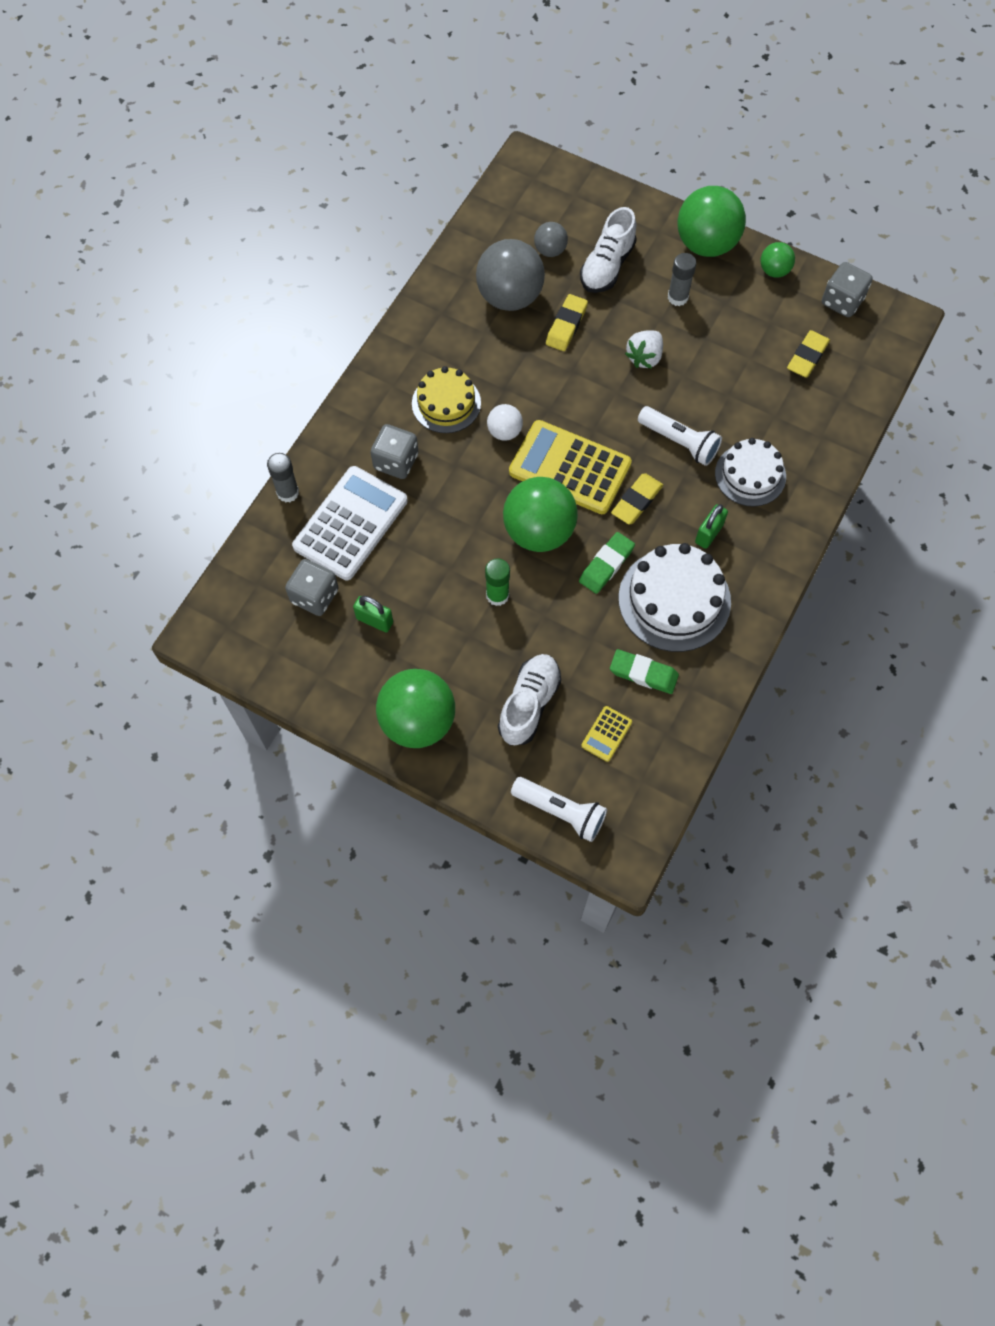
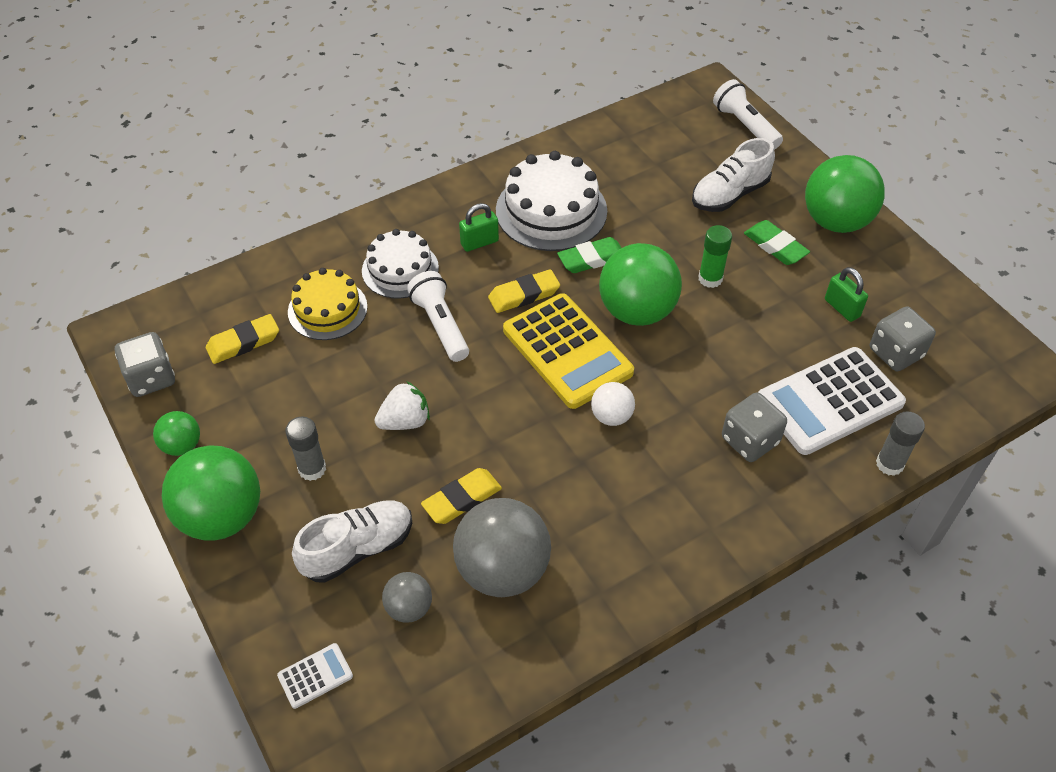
camera: 150 degrees left, 15 degrees down
yellow cake [412,366,481,433] -> yellow cake moved to [288,268,368,340]
yellow calculator [581,706,632,762] -> none
green eraser [610,649,679,694] -> green eraser moved to [744,220,810,265]
none -> white calculator [277,643,353,709]

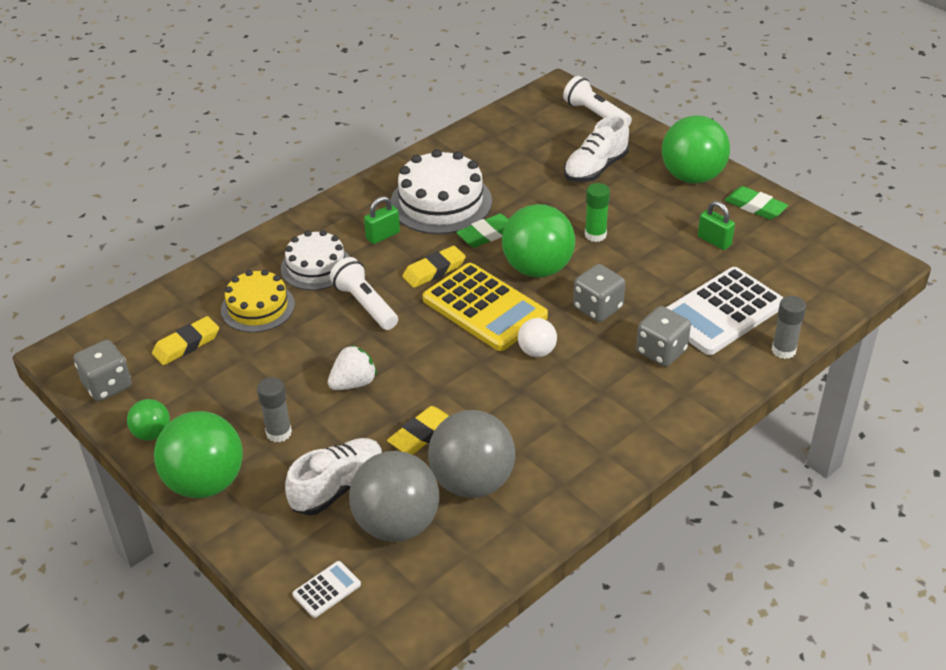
camera: 10 degrees left, 10 degrees down
grey ball [382,572,432,623] -> grey ball [349,451,439,542], size x1.99
green eraser [744,220,810,265] -> green eraser moved to [725,186,788,220]
grey dice [870,306,936,372] -> grey dice moved to [573,264,625,322]

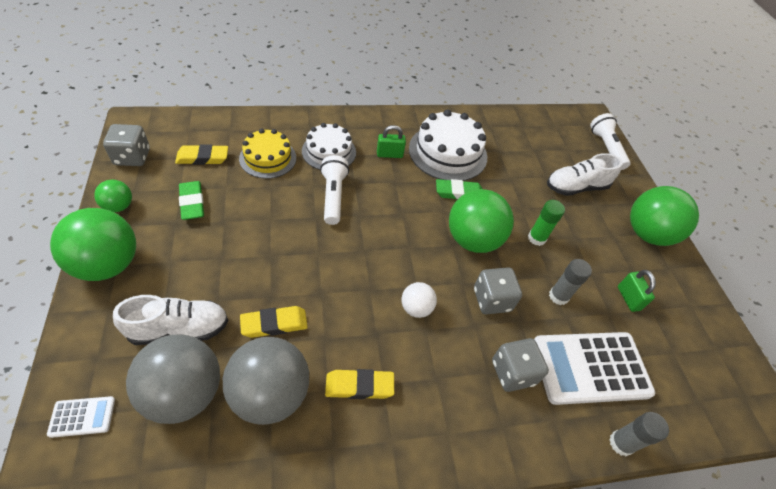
camera: 25 degrees right, 10 degrees up
grey glue stick [257,377,292,442] -> grey glue stick moved to [549,259,592,305]
white strawberry [328,345,377,390] -> none
yellow eraser [402,246,466,288] -> yellow eraser moved to [325,369,394,399]
yellow calculator [423,263,548,351] -> none
green eraser [725,186,788,220] -> green eraser moved to [179,181,204,220]

